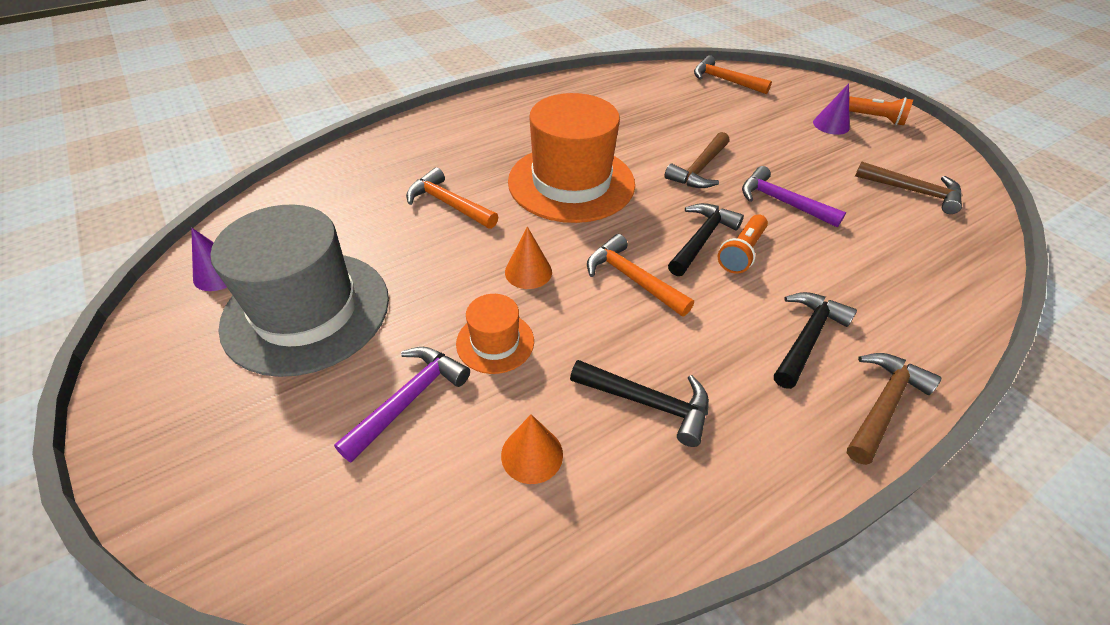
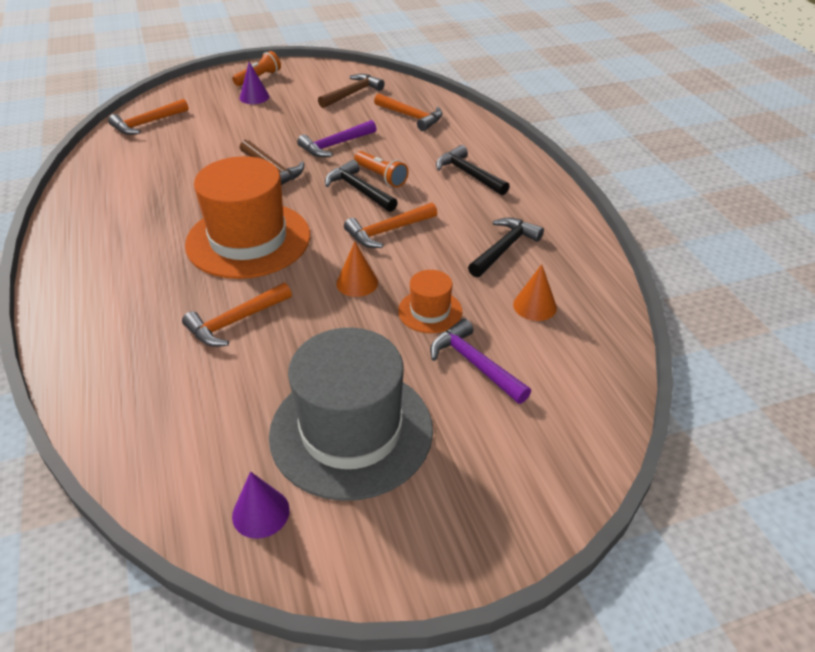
camera: 75 degrees left, 5 degrees down
brown hammer [847,353,942,465] -> none
none -> orange hammer [374,93,443,131]

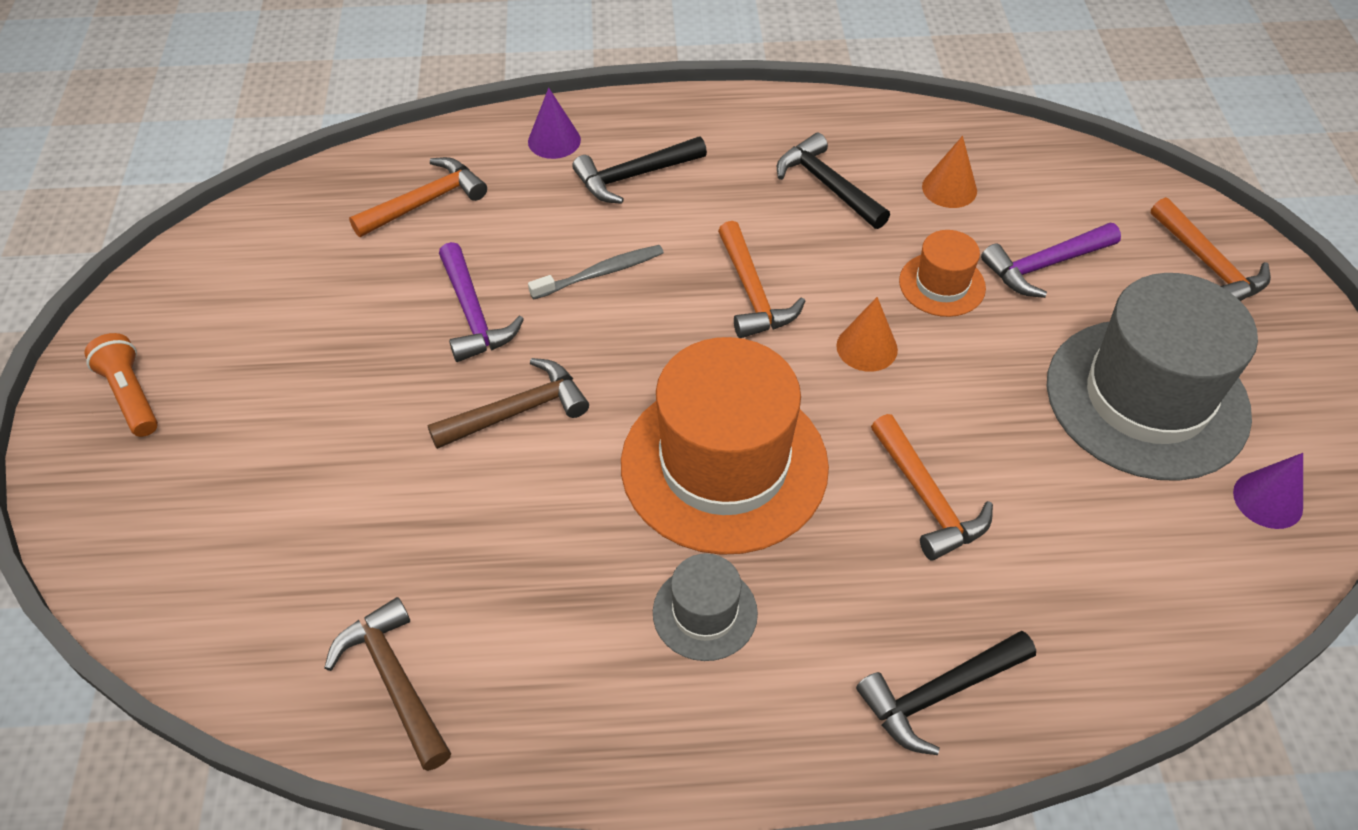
camera: 75 degrees left, 10 degrees up
orange hammer [108,99,189,135] -> orange hammer moved to [1150,197,1271,301]
purple cone [240,62,270,104] -> purple cone moved to [528,88,581,159]
brown hammer [318,74,385,108] -> brown hammer moved to [324,597,451,771]
black hammer [325,160,398,212] -> black hammer moved to [856,631,1036,755]
orange flashlight [354,151,409,187] -> grey toothbrush [528,245,664,300]
none -> grey hat [653,553,758,661]

